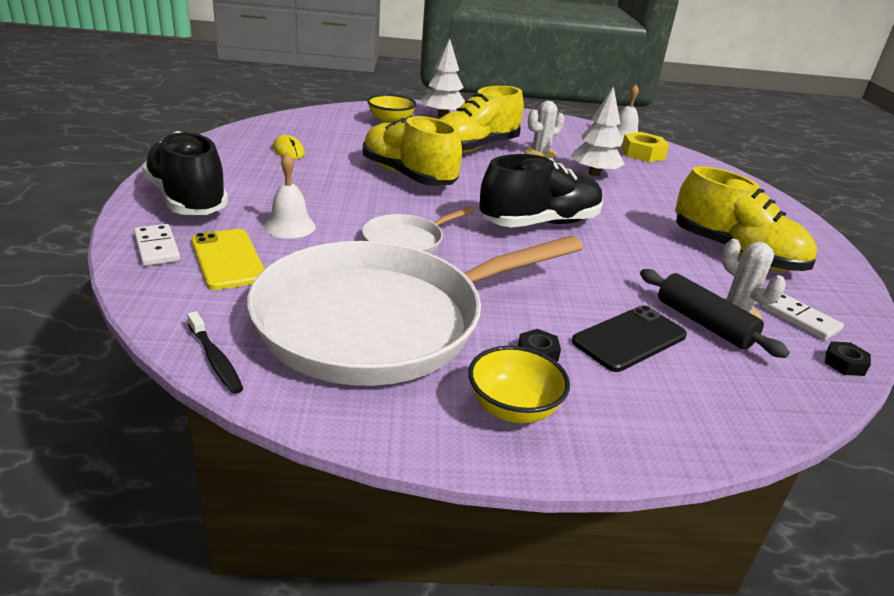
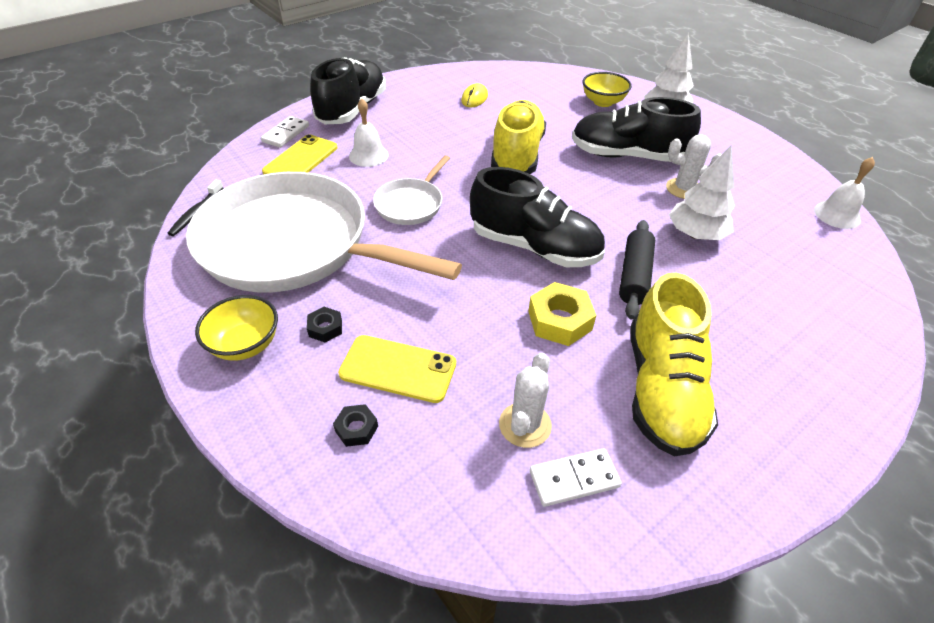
camera: 55 degrees right, 15 degrees up
white pan [362,206,475,254] -> white pan turned 75 degrees counterclockwise [373,155,450,225]
yellow shoe [439,86,524,153] -> black shoe [572,97,701,162]
black phone [572,305,687,372] -> yellow phone [338,335,456,403]
yellow nut [621,132,669,162] -> yellow nut moved to [528,282,596,346]
black rolling pin [640,269,790,358] -> black rolling pin moved to [619,220,655,319]
white domino [761,293,844,340] -> white domino turned 60 degrees clockwise [530,448,622,507]
black nut [825,341,871,376] -> black nut moved to [333,404,378,447]

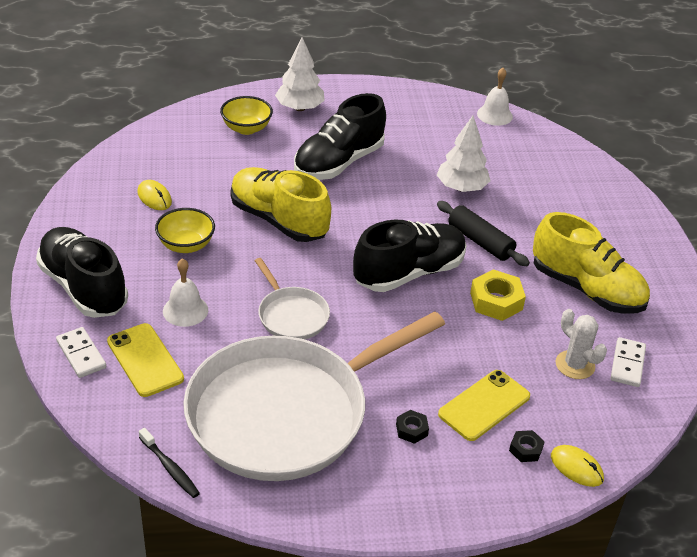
camera: 60 degrees left, 5 degrees down
yellow bowl [195,295,278,361] -> yellow bowl moved to [155,208,215,253]
white cactus [666,135,722,199] -> none
none -> yellow mouse [551,445,604,487]

